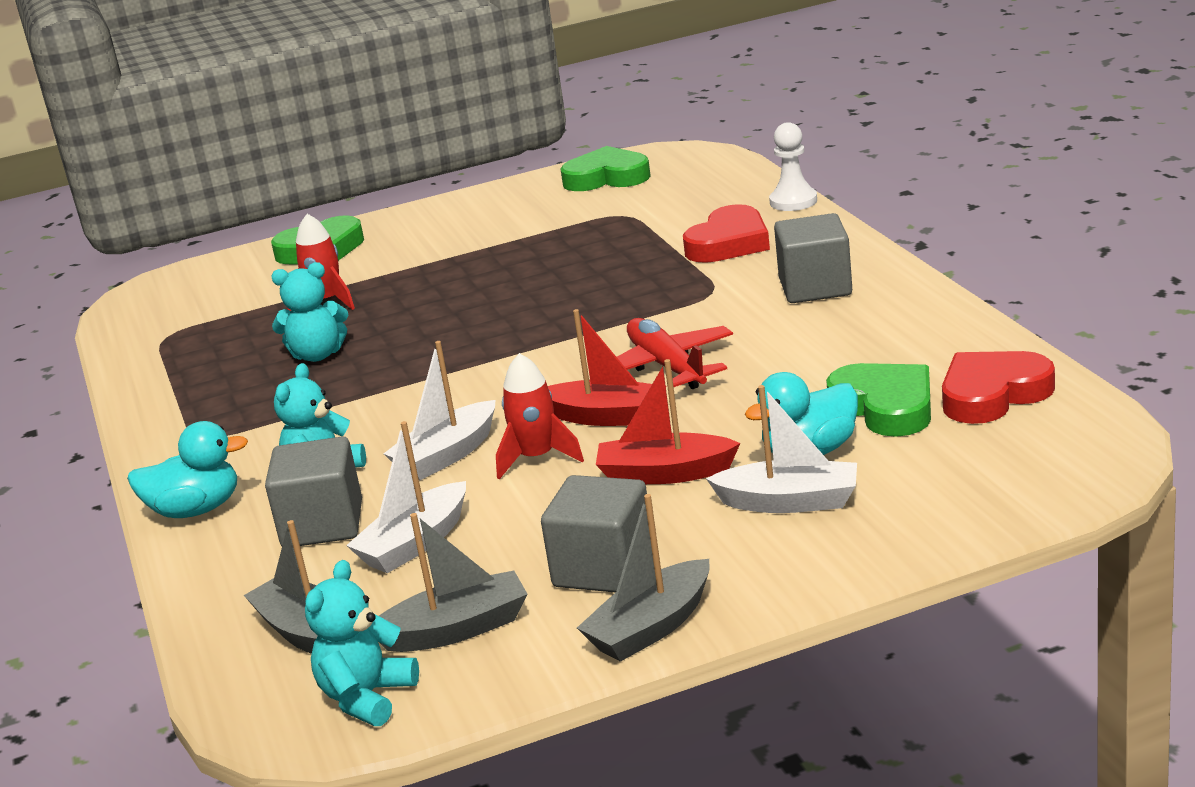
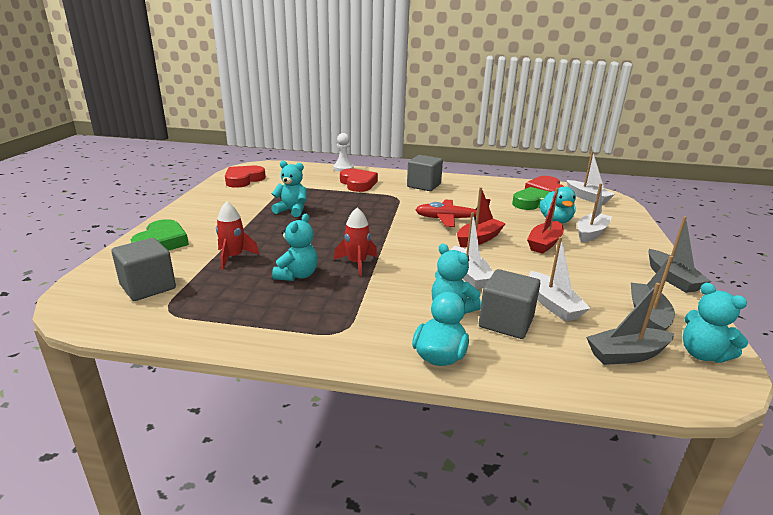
camera: 65 degrees left, 0 degrees up
red rocket [496,353,584,480] -> red rocket moved to [334,207,377,276]
grey cube [541,475,647,593] -> grey cube moved to [112,238,176,301]
green heart [560,146,651,191] -> red heart [225,166,266,188]
none -> turquoise teddy bear [271,161,306,217]
none -> white boat [567,151,615,204]

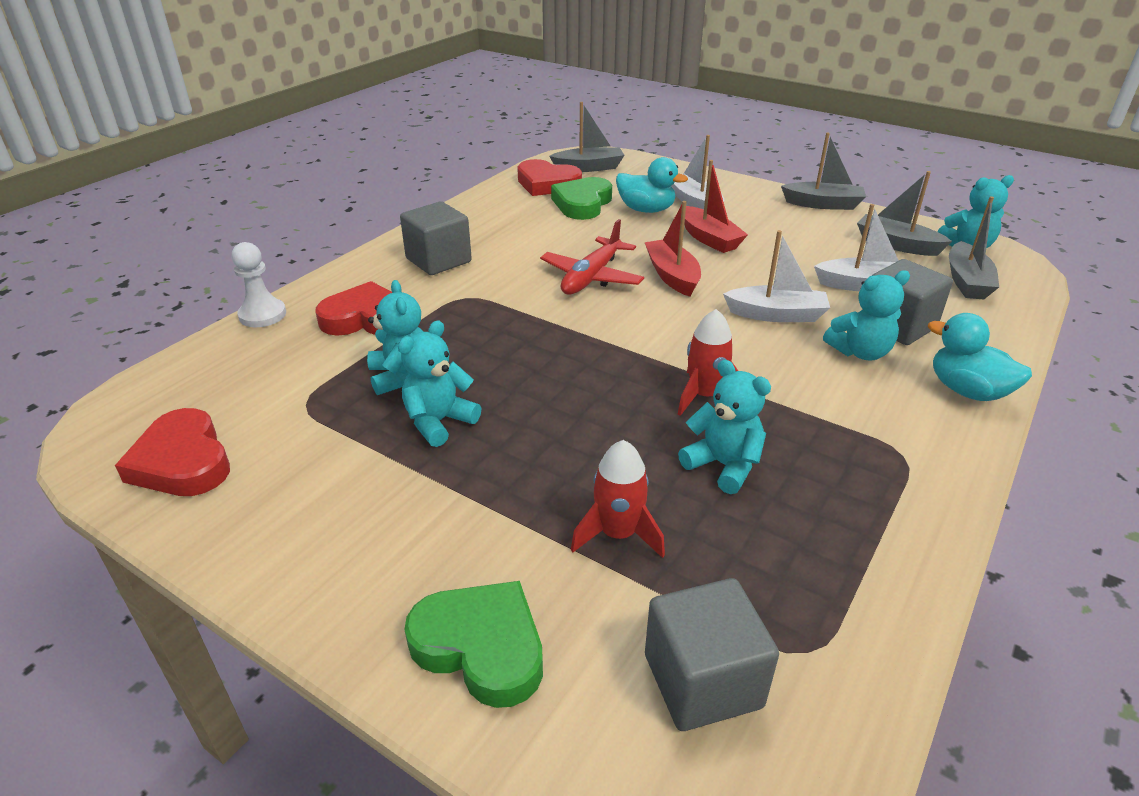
camera: 65 degrees left, 10 degrees up
white boat [567,151,615,204] -> grey boat [549,102,625,172]
none -> turquoise teddy bear [367,280,423,395]

